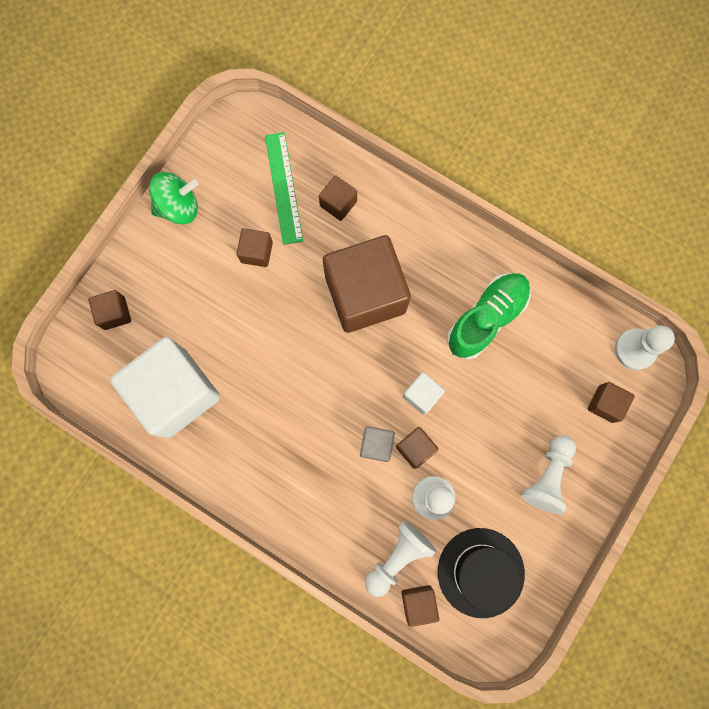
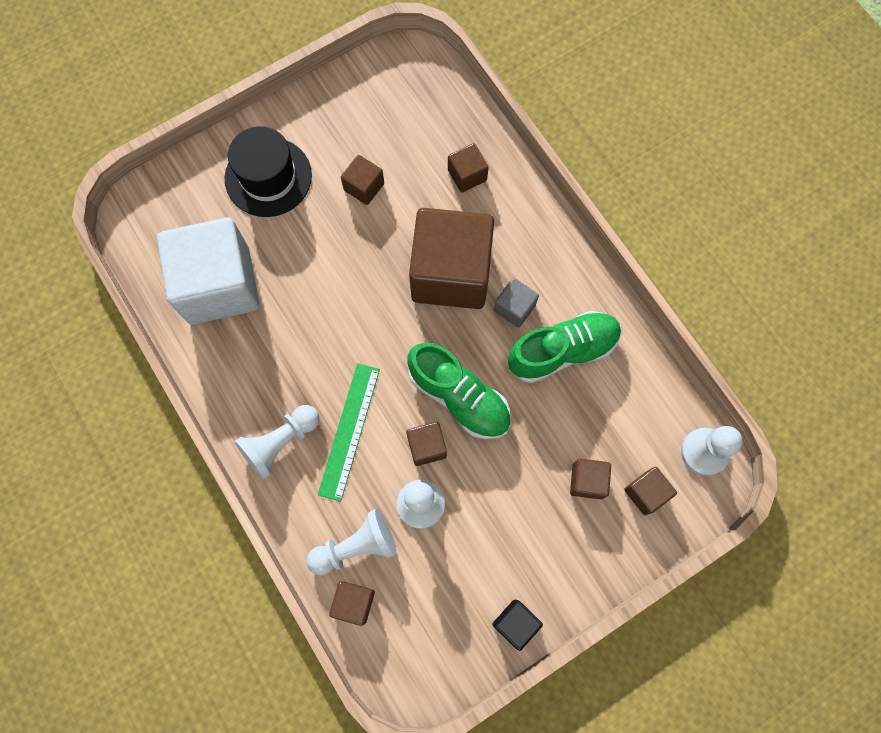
camera: 25 degrees right, 5 degrees down
brown cube [88,290,131,330] -> brown cube moved to [570,458,611,499]
green spinning top [149,172,198,224] -> none
green ruler [265,132,303,245] -> green ruler moved to [318,363,380,501]
grey cube [360,426,395,462] -> grey cube moved to [494,278,539,328]
white cube [403,372,445,415] -> green shoe [407,343,511,439]
black hat [438,528,525,618] -> black hat moved to [225,126,312,217]
white pawn [521,435,576,514] -> white pawn moved to [235,405,320,480]
none -> black cube [492,600,543,651]

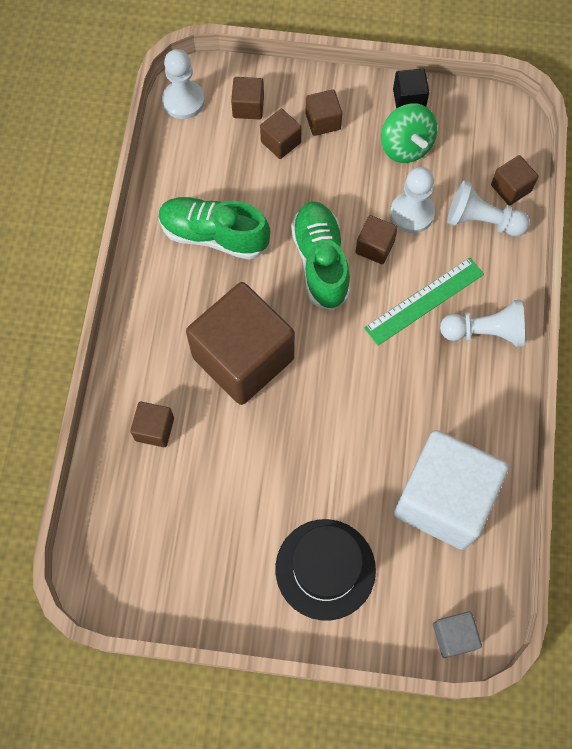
camera: 140 degrees left, 5 degrees down
brown cube [341,155,384,205] -> brown cube moved to [305,90,342,136]
grey cube [494,278,539,328] -> grey cube moved to [433,611,482,658]
none -> green spinning top [381,103,437,163]

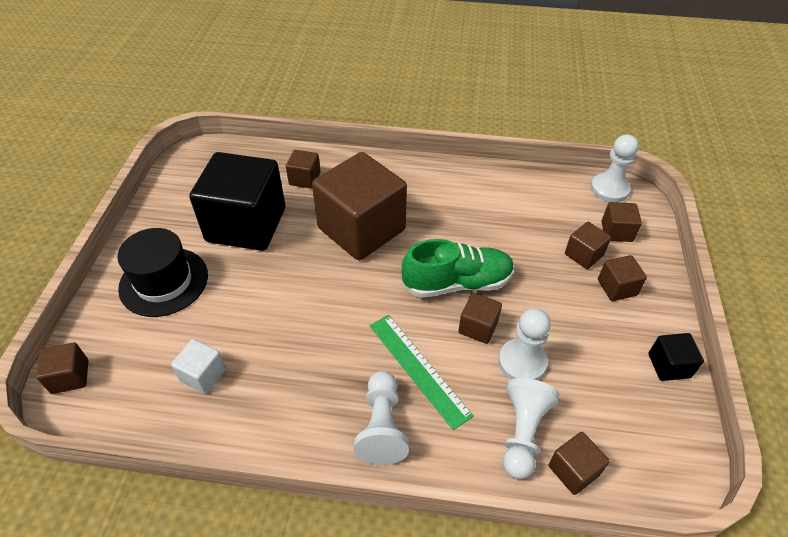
camera: 90 degrees right, 20 degrees down
green shoe [159,197,270,260] -> none
green spinning top [381,103,437,163] -> none
white cube [394,430,509,550] -> white cube [171,339,226,394], size x0.43
grey cube [433,611,482,658] -> brown cube [36,342,88,394]
none -> black cube [189,152,285,251]

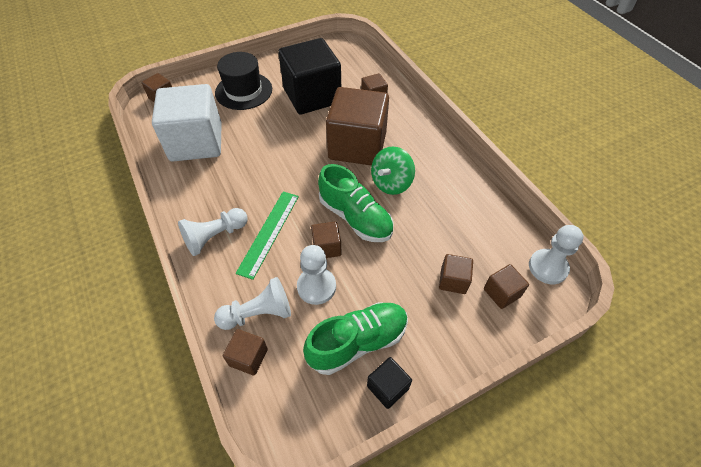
camera: 55 degrees right, 5 degrees up
white cube [171,339,226,394] -> white cube [152,84,222,162], size x2.32
brown cube [598,255,647,301] -> none
none -> green shoe [303,302,408,375]
none -> green spinning top [371,146,415,195]

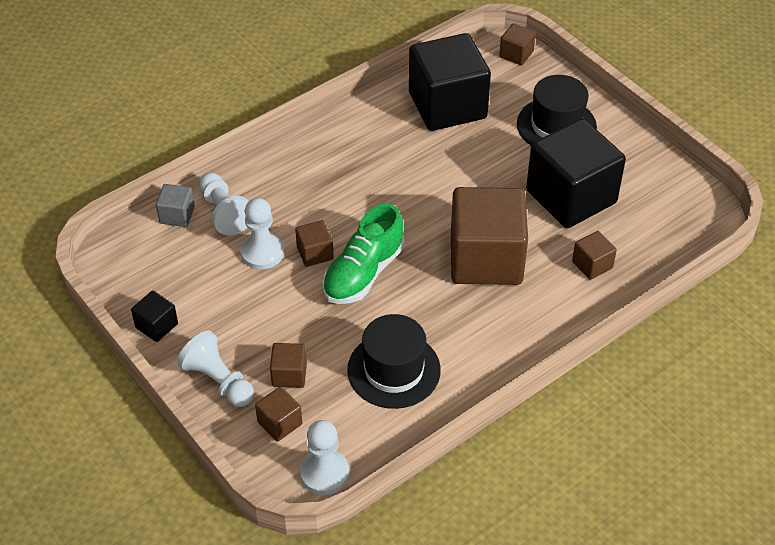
camera: 80 degrees right, 5 degrees down
white cube [152,84,222,162] -> black cube [409,33,491,131]
white pawn [178,208,248,256] -> white pawn moved to [177,330,254,407]
brown cube [223,329,268,375] -> grey cube [156,184,195,227]
green ruler [236,192,299,280] -> none
green shoe [303,302,408,375] -> none
green spinning top [371,146,415,195] -> none
none -> black hat [347,314,441,409]

